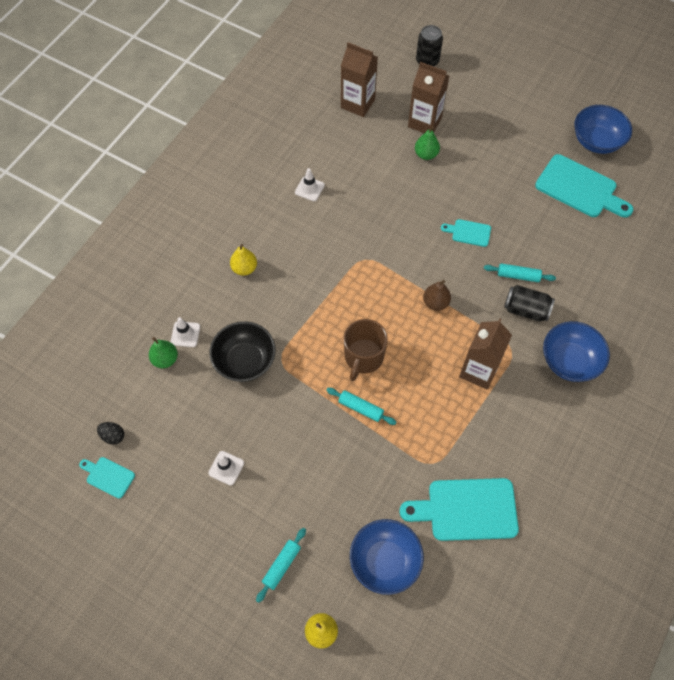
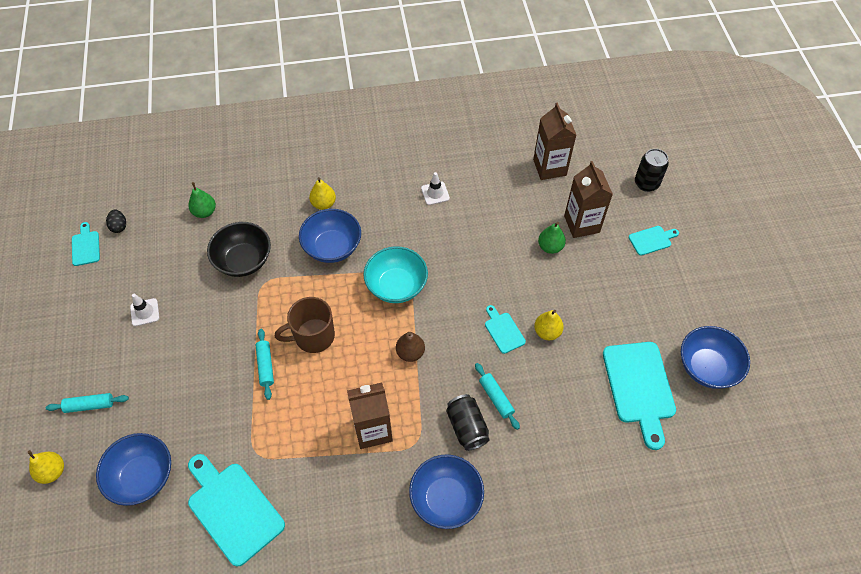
camera: 50 degrees right, 5 degrees down
white traffic cone [171,317,200,347] -> none
none -> blue bowl [299,209,361,263]
none -> turquoise bowl [363,246,428,303]
none -> yellow pear [534,310,564,340]
none -> turquoise cutting board [629,226,679,256]

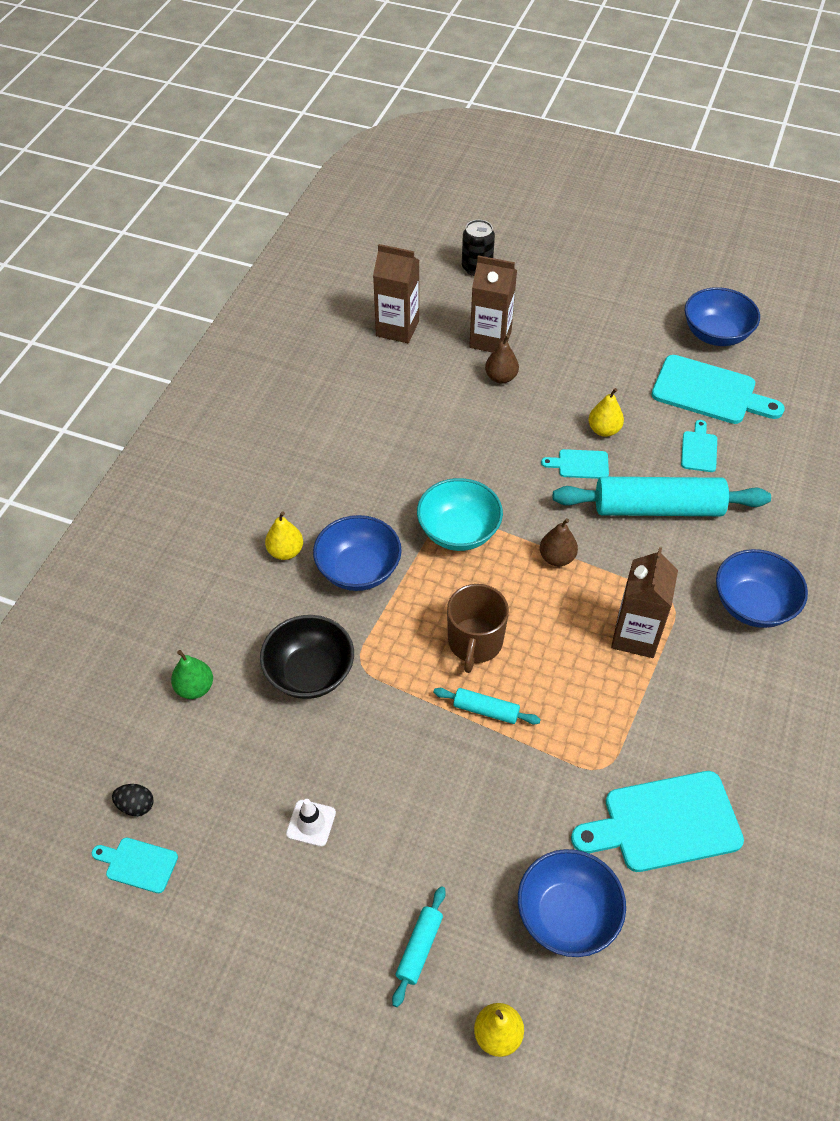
camera: 60 degrees left, 5 degrees down
white traffic cone [421,172,450,205] -> none
black can [446,394,490,451] -> none
turquoise rolling pin [475,363,520,430] -> turquoise rolling pin [553,477,771,516], size x2.21
green pear [538,222,566,254] -> brown pear [485,335,519,384]
turquoise cutting board [629,226,679,256] -> turquoise cutting board moved to [681,420,717,472]

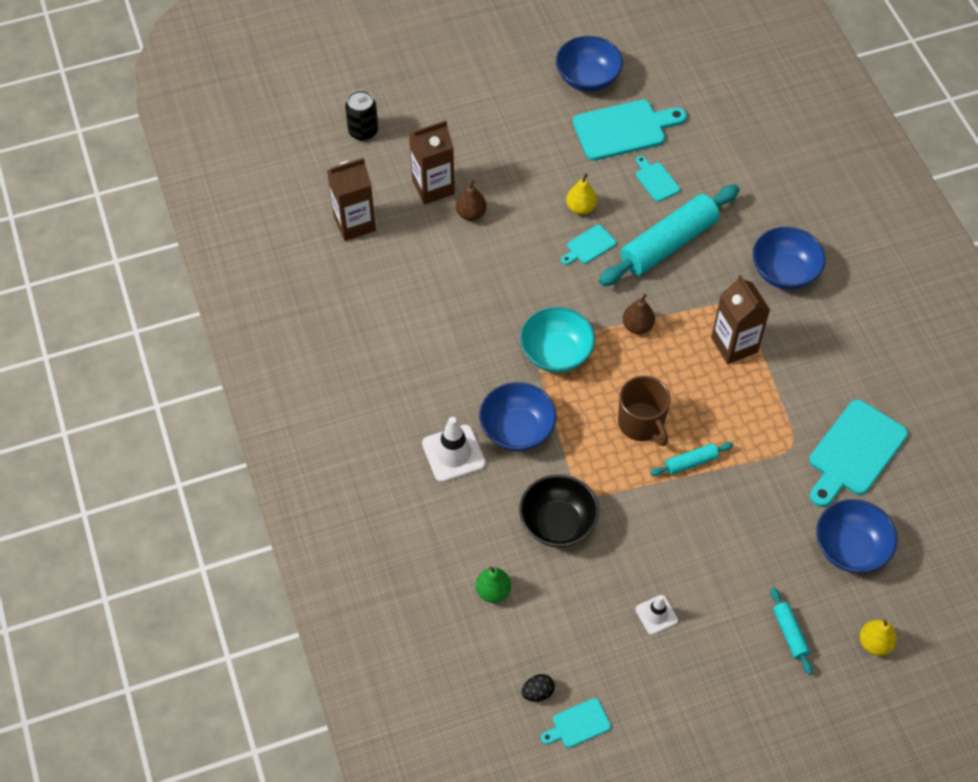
camera: 40 degrees left, 5 degrees up
yellow pear [265,512,303,560] -> white traffic cone [422,417,486,482]

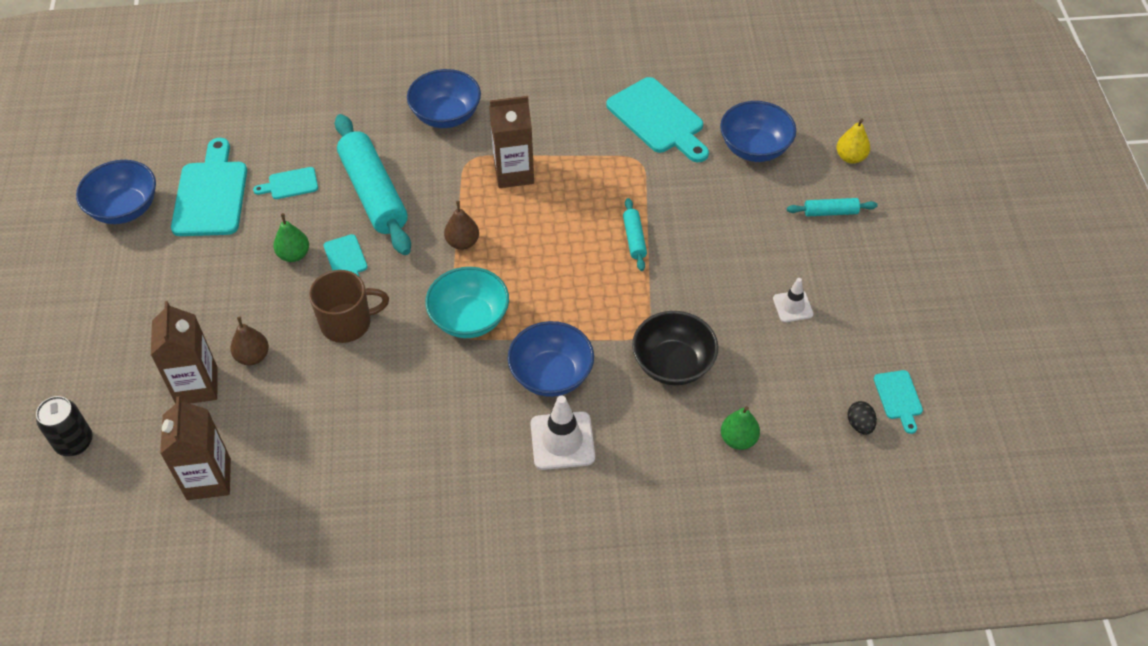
camera: 75 degrees left, 5 degrees down
yellow pear [566,173,597,215] -> green pear [273,213,309,262]
brown mug [618,376,671,446] -> brown mug moved to [309,270,389,343]

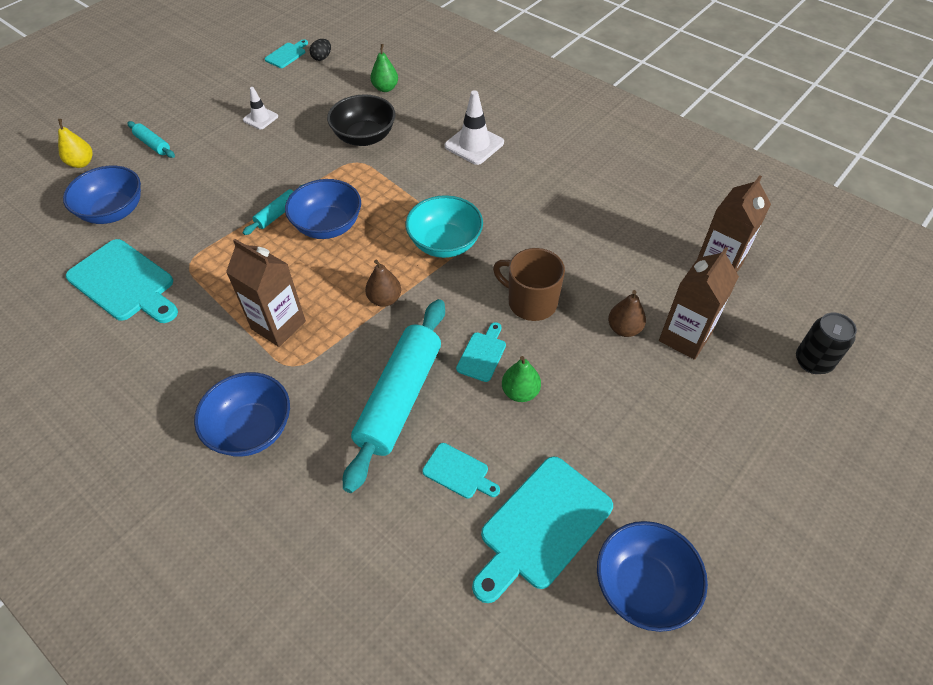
camera: 135 degrees left, 0 degrees up
blue bowl [508,321,594,397] -> blue bowl moved to [285,179,361,239]
turquoise cutting board [606,77,709,162] -> turquoise cutting board turned 120 degrees clockwise [66,239,178,323]

